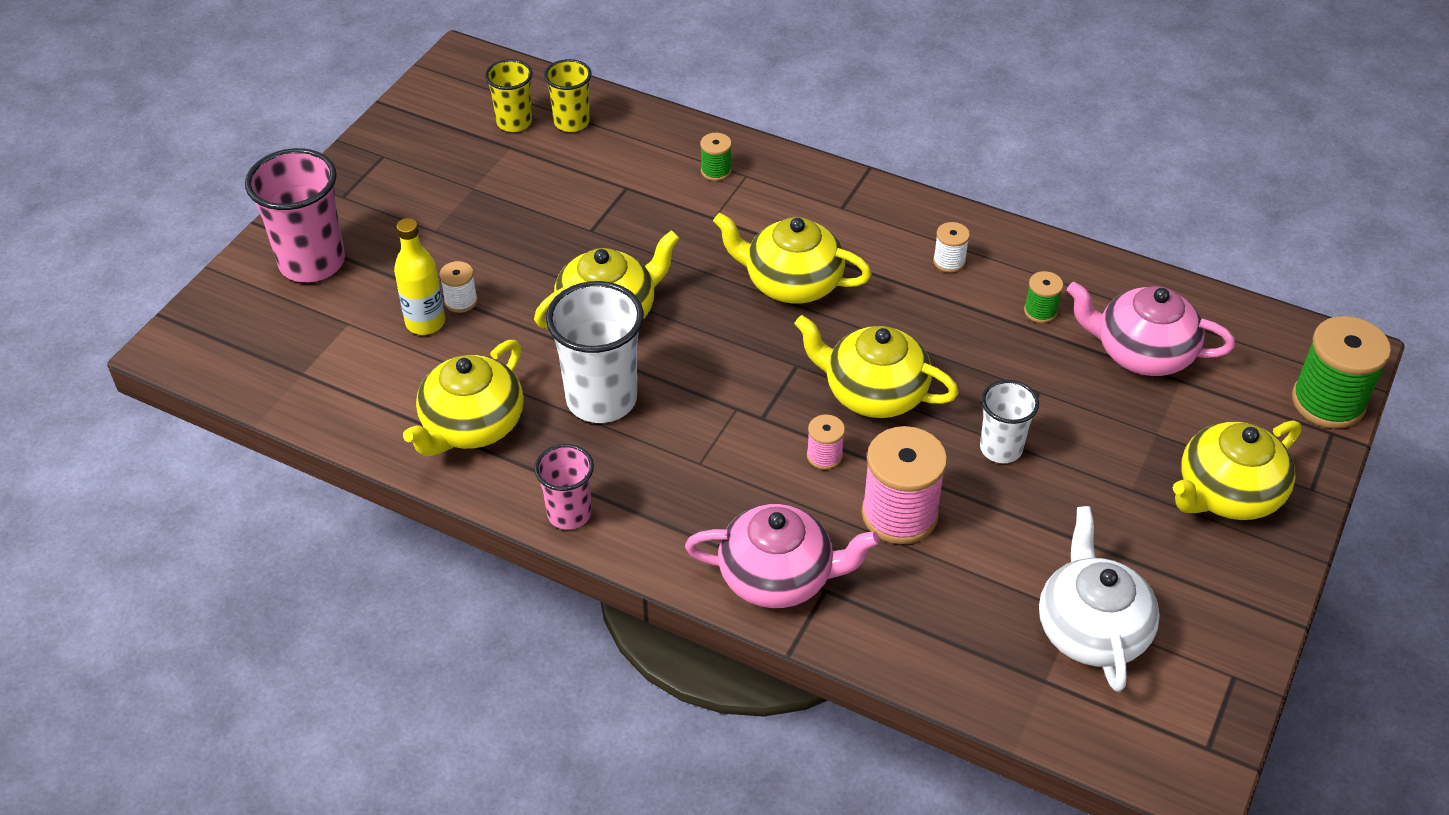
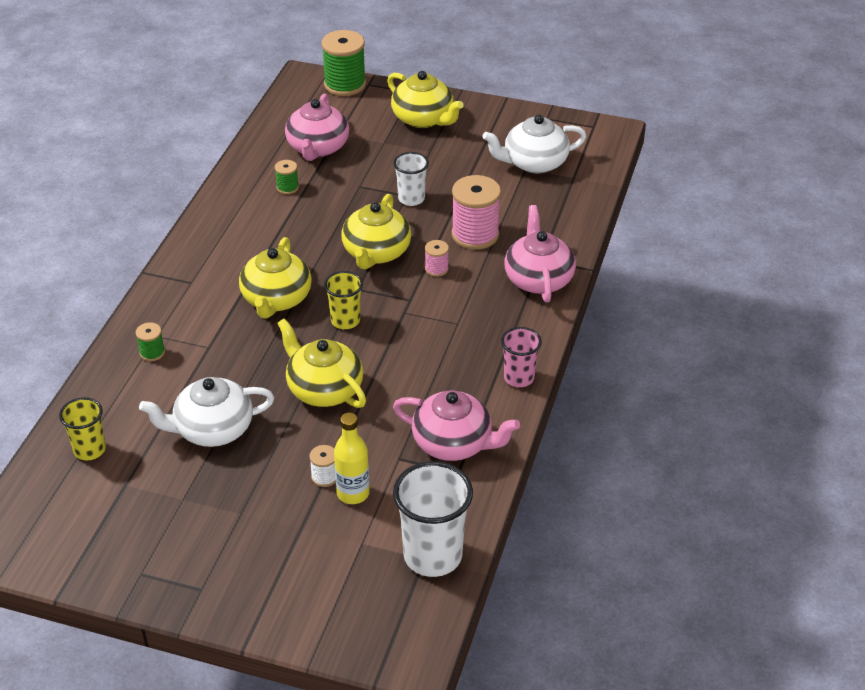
camera: 100 degrees left, 5 degrees down
pink cup [245,148,345,282] -> none
yellow teapot [403,340,524,456] -> pink teapot [393,390,520,461]
yellow cup [485,59,533,132] -> yellow cup moved to [324,271,363,329]
white cup [546,281,644,423] -> white cup moved to [393,461,473,577]
white spool [933,222,970,273] -> none
none -> white teapot [139,377,274,447]

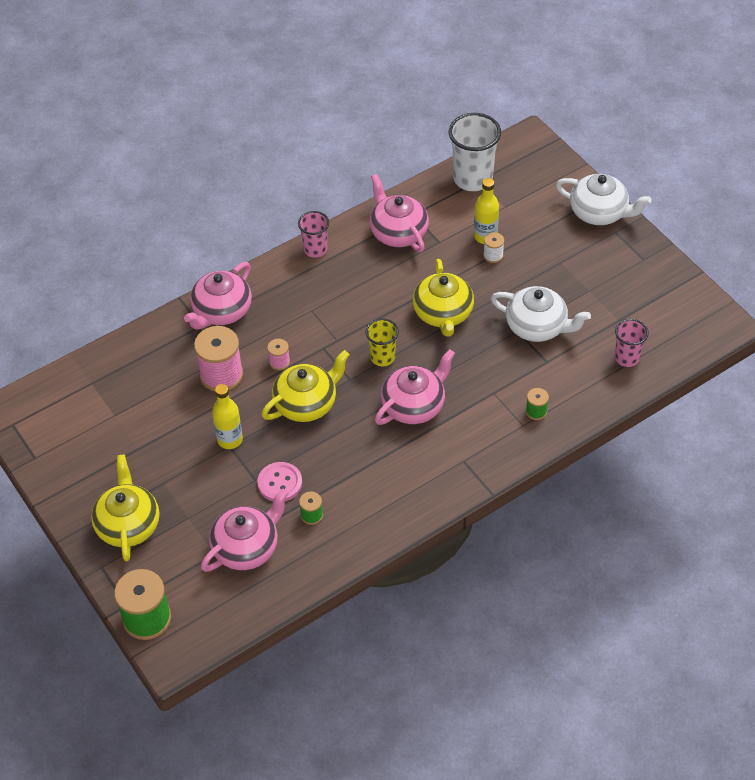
camera: 140 degrees left, 10 degrees up
yellow cup [59,397,106,460] -> pink cup [615,319,649,367]
yellow teapot [239,237,312,319] -> pink teapot [375,349,455,425]
white cup [393,152,429,206] -> yellow bottle [212,384,243,449]
white teapot [483,115,586,173] -> white teapot moved to [556,174,651,225]
none -> pink button [257,462,302,501]

